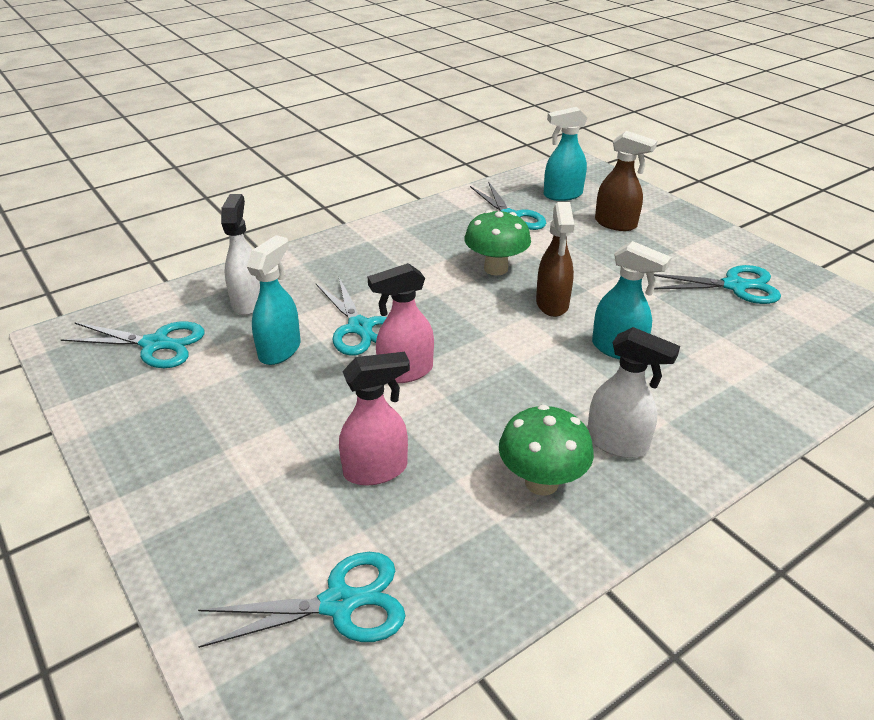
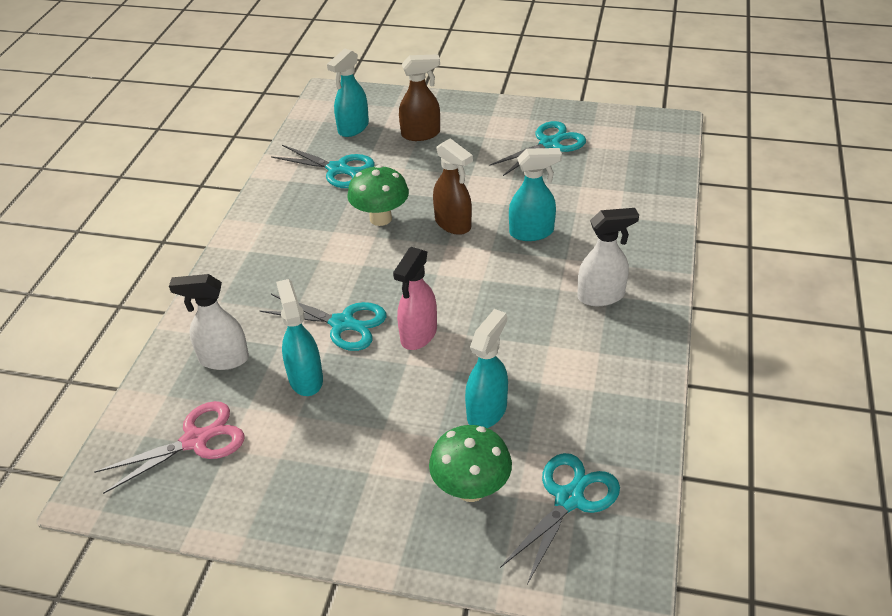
camera: 40 degrees left, 5 degrees up
turquoise scissors [60,321,205,368] -> pink scissors [94,401,245,494]
white spray bottle [221,194,260,315] -> white spray bottle turned 45 degrees counterclockwise [169,274,249,370]
pink spray bottle [339,352,410,485] -> turquoise spray bottle [465,309,508,428]
green mushroom [499,405,594,496] -> green mushroom moved to [429,425,512,502]

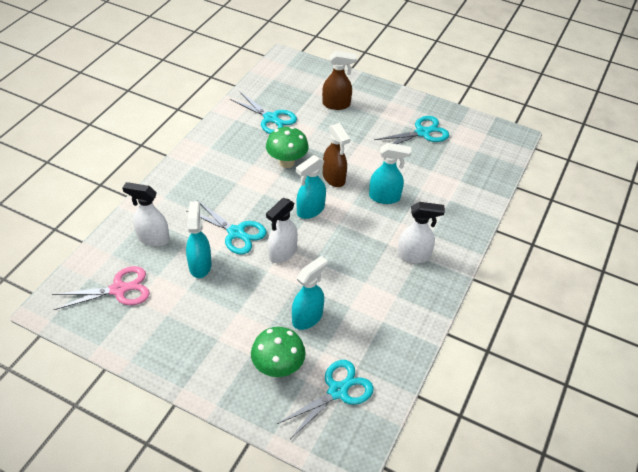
camera: 10 degrees right, 5 degrees up
turquoise spray bottle [327,48,369,137] -> turquoise spray bottle moved to [296,155,326,219]
pink spray bottle [393,247,437,350] -> white spray bottle [266,198,298,263]

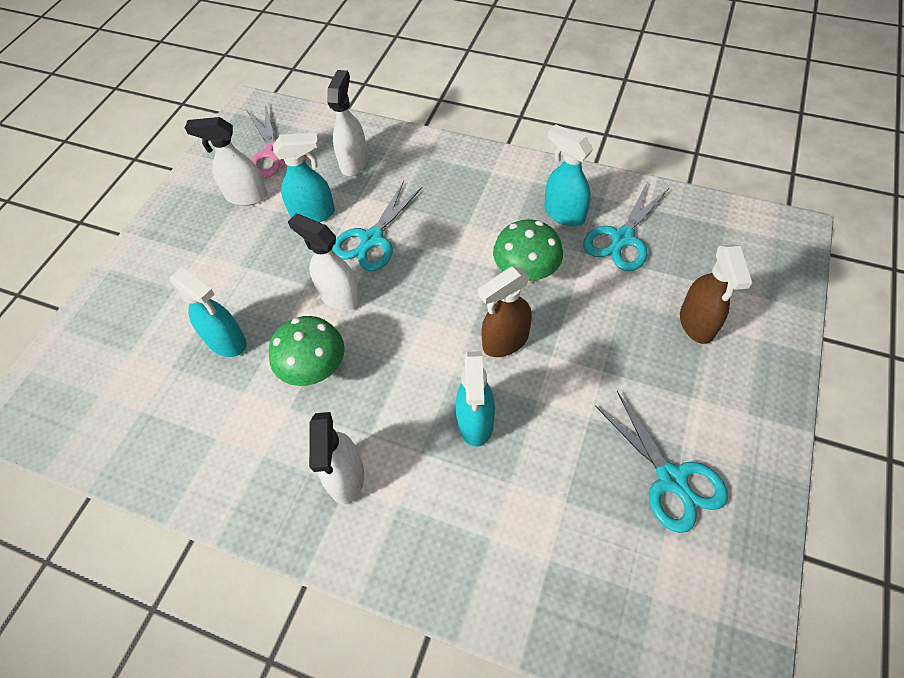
camera: 90 degrees right, 10 degrees up
green mushroom [251,327,306,377] -> green mushroom moved to [269,316,345,386]
turquoise scissors [277,360,374,439] -> none
turquoise spray bottle [296,155,326,219] -> turquoise spray bottle moved to [544,124,593,226]
none -> white spray bottle [185,117,267,206]

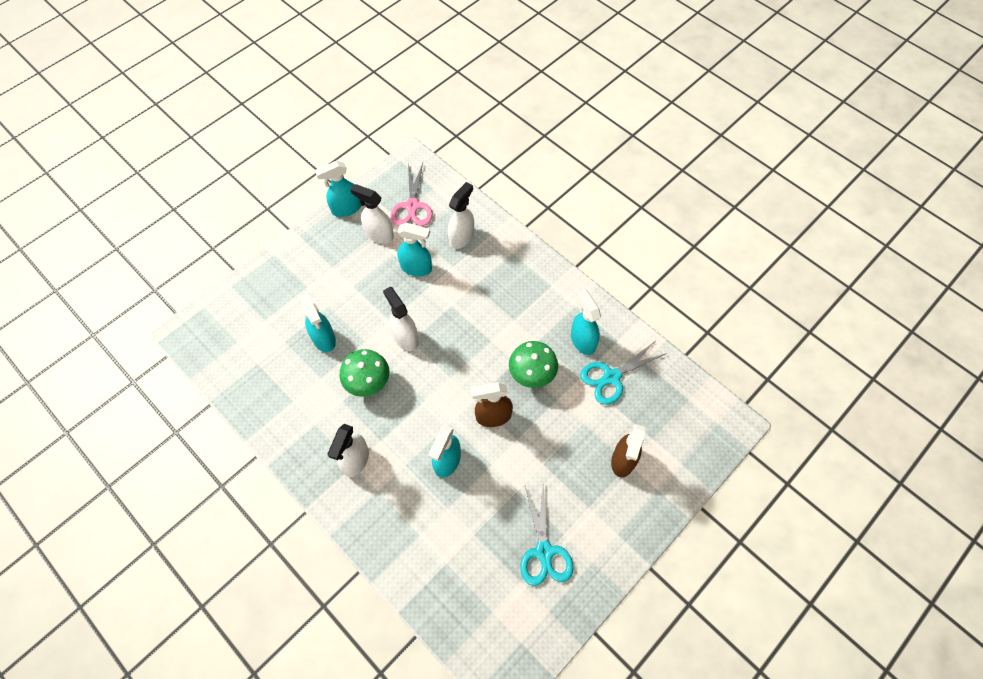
camera: 20 degrees right, 5 degrees up
turquoise scissors [332,181,423,271] -> none
none -> turquoise spray bottle [315,161,361,217]

